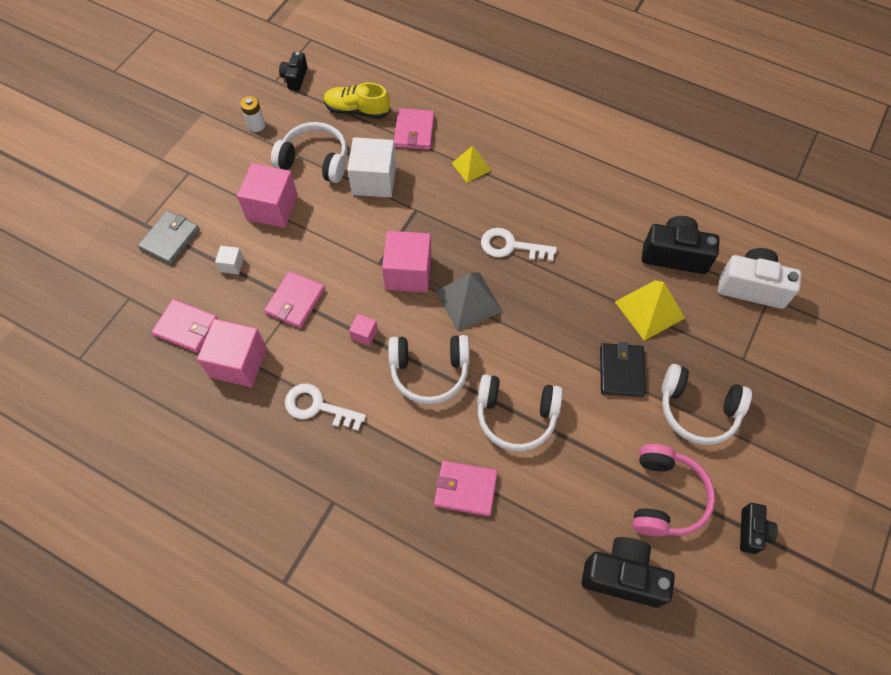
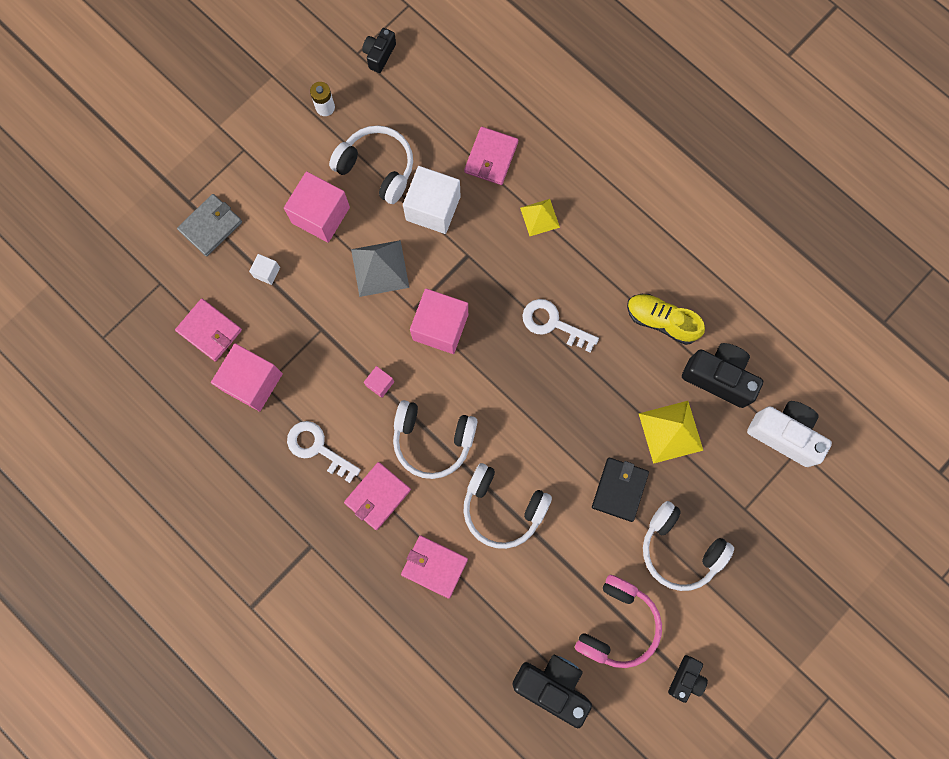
camera: 15 degrees right, 15 degrees up
pink wallet [264,271,325,328] -> pink wallet moved to [344,462,411,530]
yellow shoe [324,83,390,119] -> yellow shoe moved to [627,294,705,345]
grey pyramid [436,272,503,331] -> grey pyramid moved to [351,240,409,297]

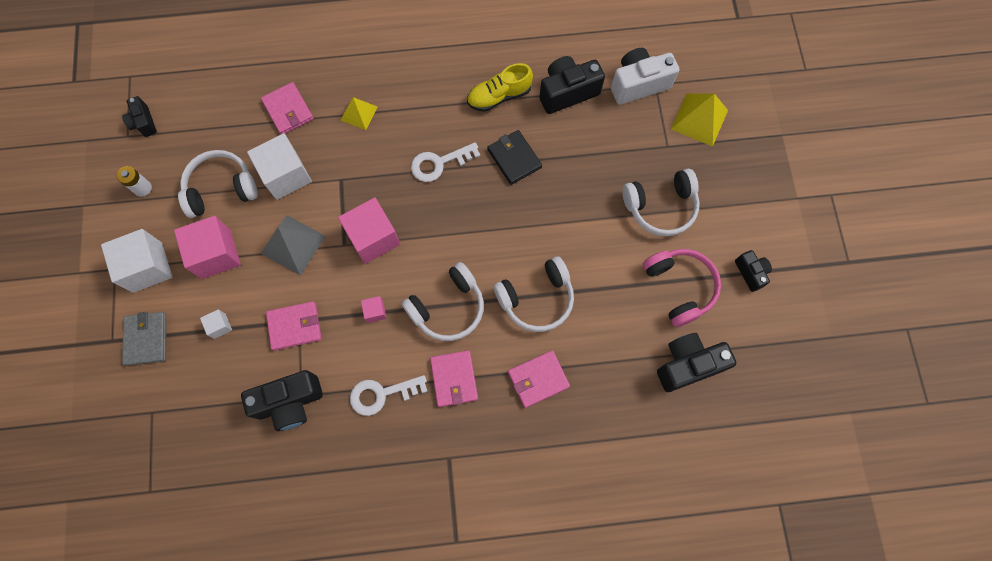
camera: 50 degrees left, 5 degrees down
pink wallet [175,299,242,361] -> pink wallet moved to [266,301,322,350]
pink cube [211,343,283,412] -> black camera [241,370,323,431]
black wallet [592,458,649,522] -> black wallet moved to [487,130,542,185]
yellow pyramid [639,401,703,464] -> yellow pyramid moved to [671,93,728,147]
none -> white cube [101,229,173,293]

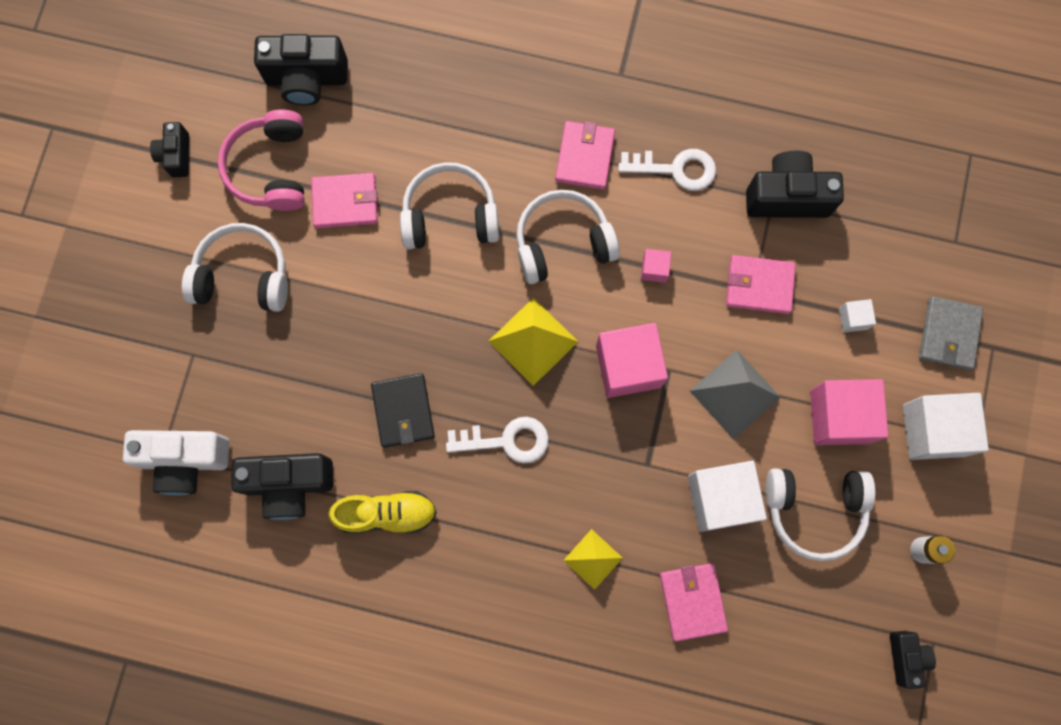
camera: 160 degrees left, 5 degrees up
pink wallet [508,350,570,408] -> pink wallet moved to [311,173,378,228]
yellow pyramid [671,93,728,147] -> yellow pyramid moved to [488,297,578,386]

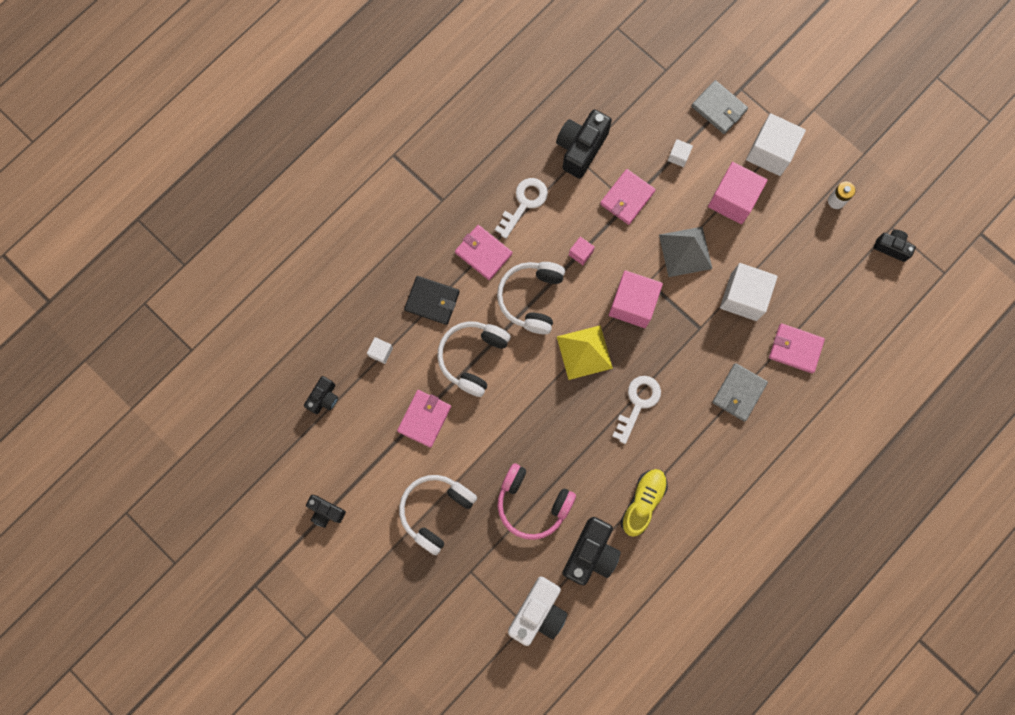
camera: 60 degrees left, 0 degrees up
pink headphones [218,110,305,211] -> pink headphones moved to [497,463,576,540]
black camera [254,34,348,106] -> black camera [304,376,338,414], size x0.57
black wallet [371,373,435,448] -> black wallet moved to [404,276,460,325]
yellow pyramid [563,529,623,590] -> grey wallet [712,363,768,422]
white headphones [765,469,875,561] -> none
none -> white cube [367,337,393,364]

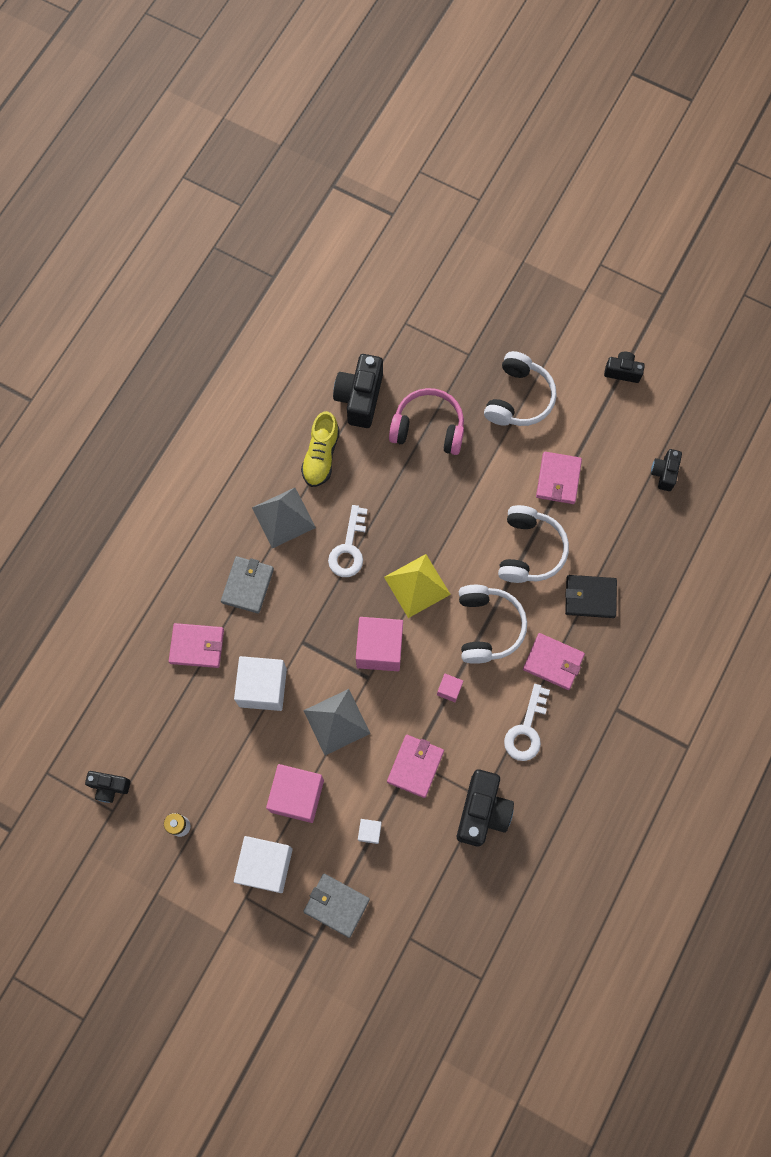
camera: 165 degrees right, 5 degrees down
white cube [367,337,393,364] -> none
white camera [508,576,568,646] -> none
none -> grey pyramid [252,488,316,549]

